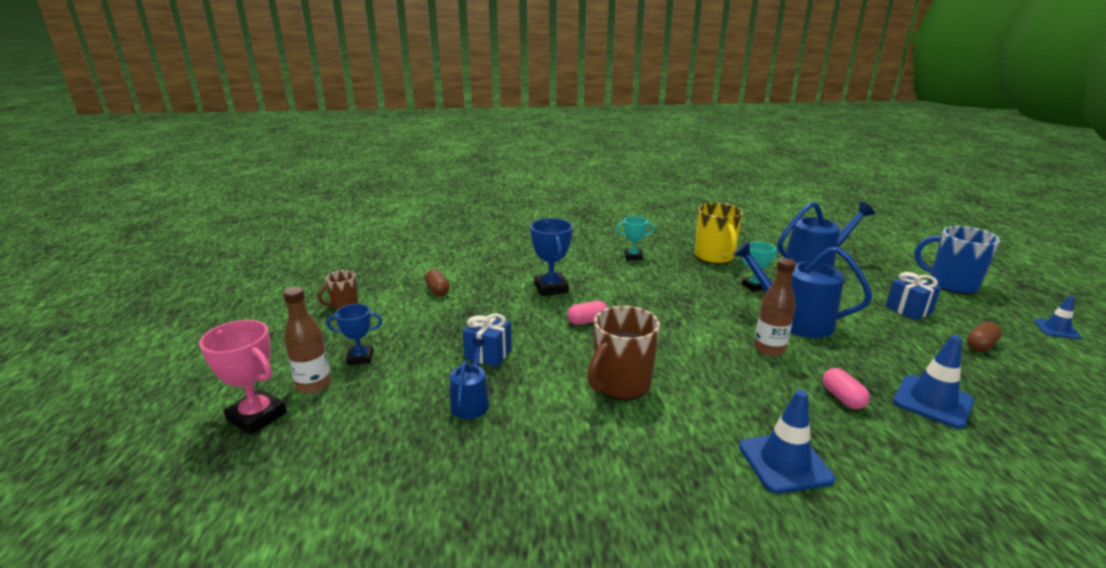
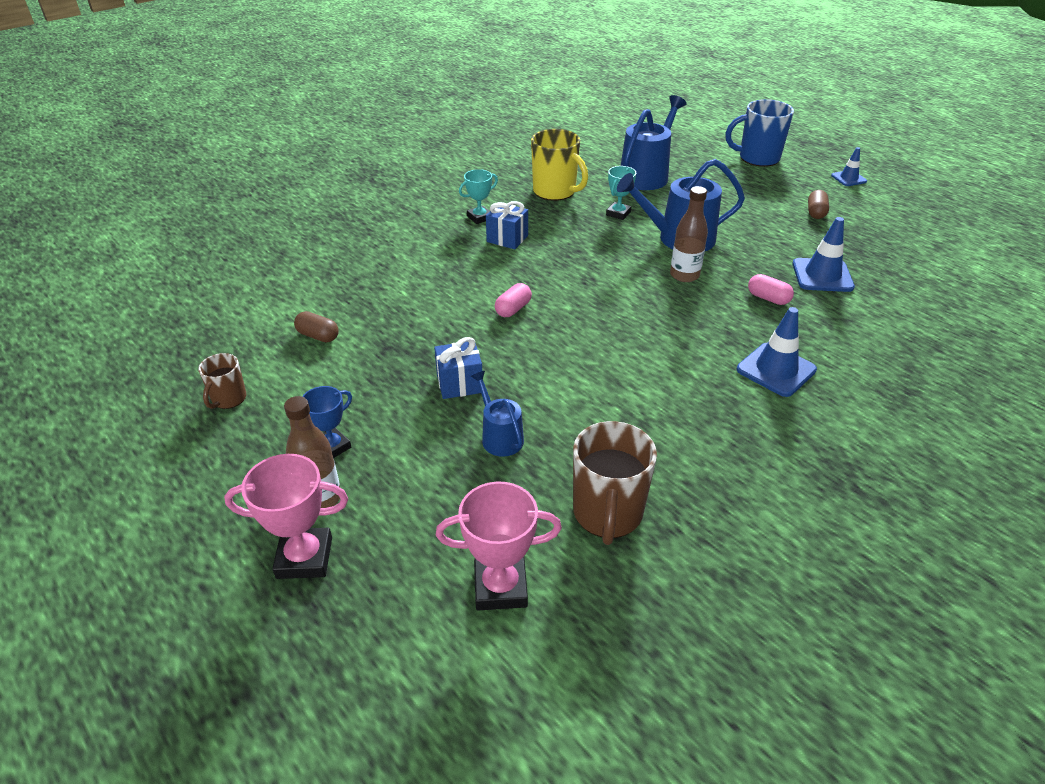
camera: 35 degrees left, 15 degrees up
blue trophy [530,218,573,296] -> none
brown mug [587,306,660,400] -> brown mug moved to [573,421,657,545]
blue gift [885,272,941,320] -> blue gift moved to [486,201,528,249]
none -> pink trophy [436,482,562,611]

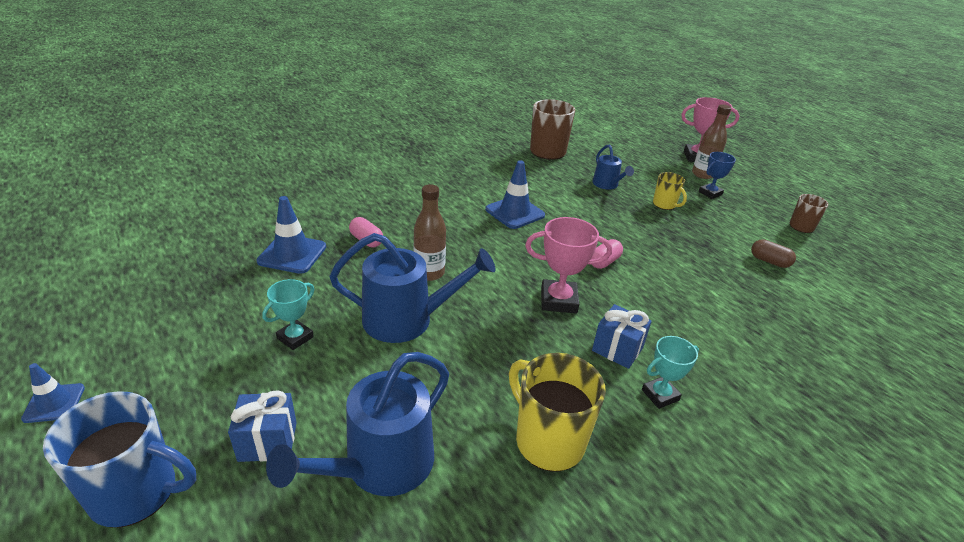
camera: 175 degrees left, 5 degrees down
blue gift [434,337,482,399] -> blue gift moved to [228,390,297,462]
pink trophy [436,482,562,611] -> pink trophy moved to [525,217,612,313]
turquoise trophy [606,166,636,220] -> turquoise trophy moved to [262,279,314,350]
blue traffic cone [737,307,817,397] -> blue traffic cone moved to [485,160,545,229]
brown capsule [808,190,829,219] -> none
none -> yellow mug [653,172,687,210]

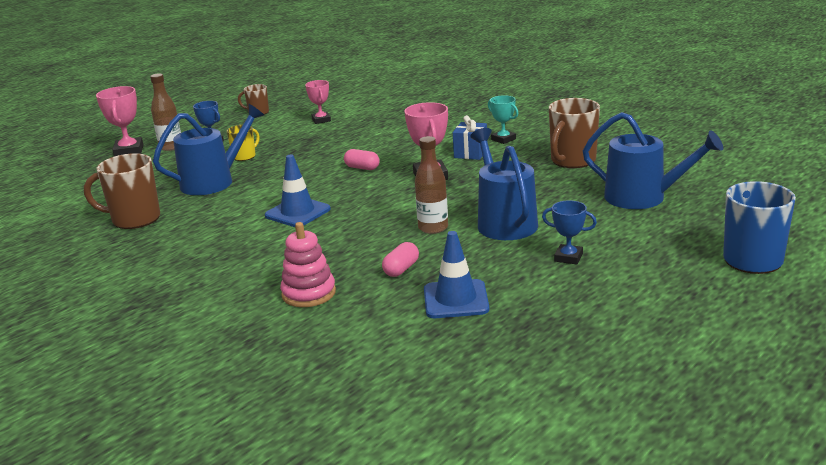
camera: 100 degrees left, 10 degrees down
blue traffic cone [21,363,85,423] -> none
blue gift [228,390,297,462] -> none
turquoise trophy [262,279,314,350] -> blue trophy [542,200,597,265]
yellow mug [509,353,606,472] -> brown mug [549,98,600,168]
blue watering can [592,144,634,190] -> blue watering can [153,104,264,195], size x1.81
brown capsule [751,239,796,268] -> pink trophy [305,80,331,124]
none -> pink stacking toy [280,222,336,307]

